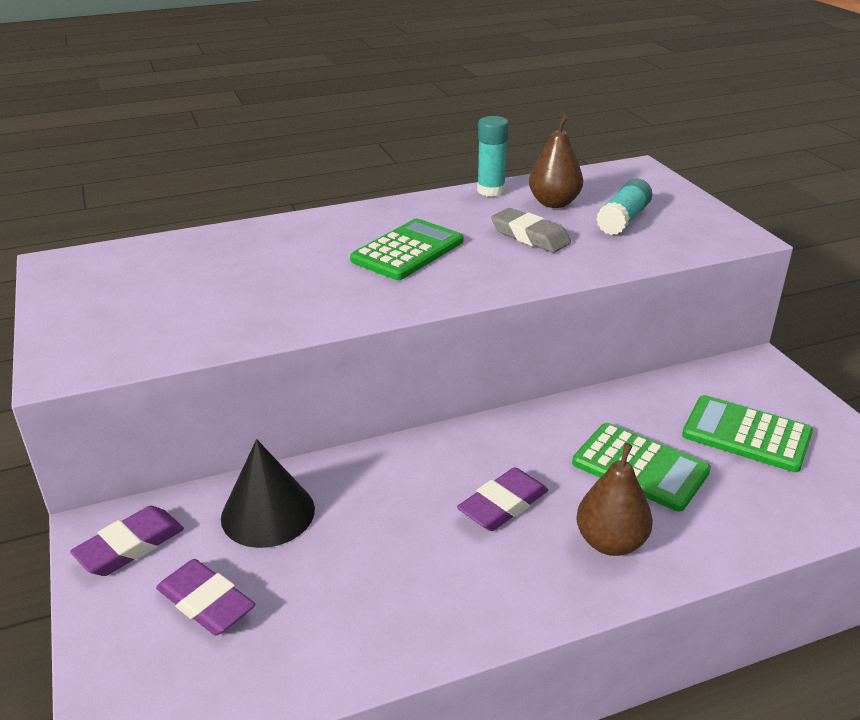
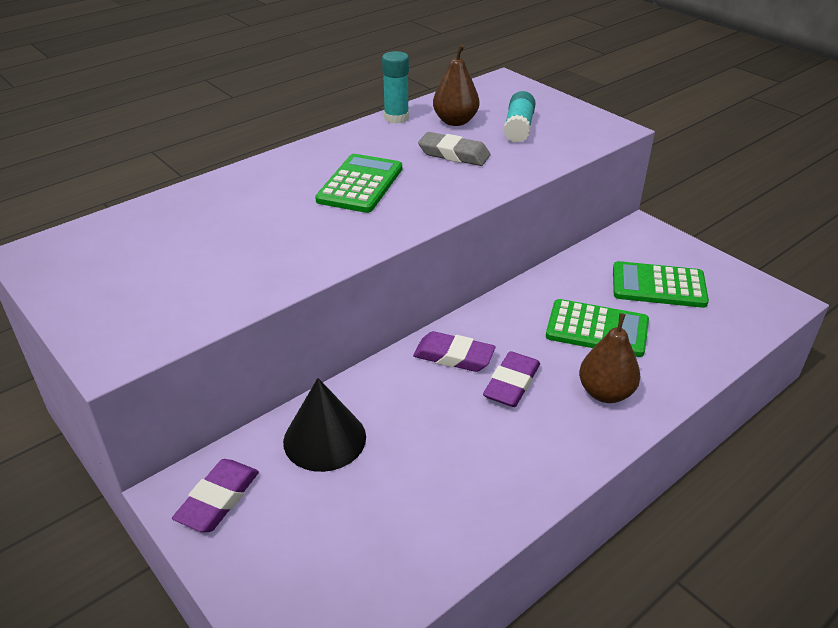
camera: 20 degrees left, 5 degrees up
purple eraser [156,559,255,635] -> purple eraser moved to [413,331,496,372]

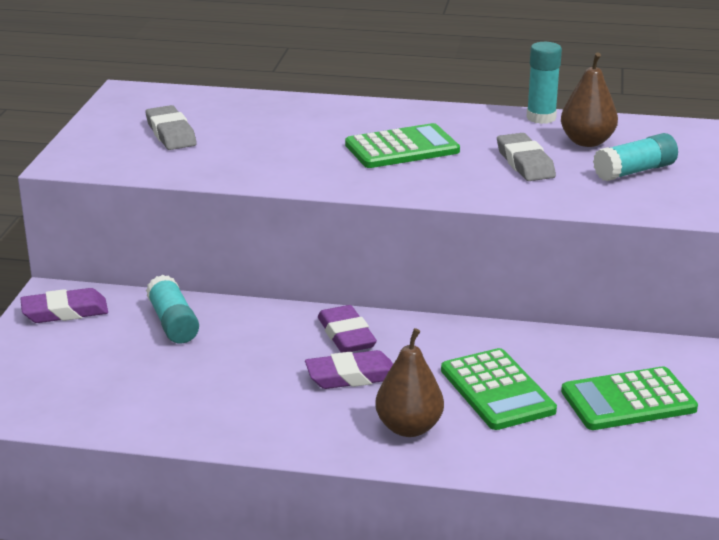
camera: 50 degrees right, 10 degrees down
black cone [283,378,366,472] -> turquoise glue stick [146,275,199,344]
green calculator [613,261,709,308] -> green calculator turned 75 degrees counterclockwise [561,366,698,430]
none -> grey eraser [145,105,197,150]

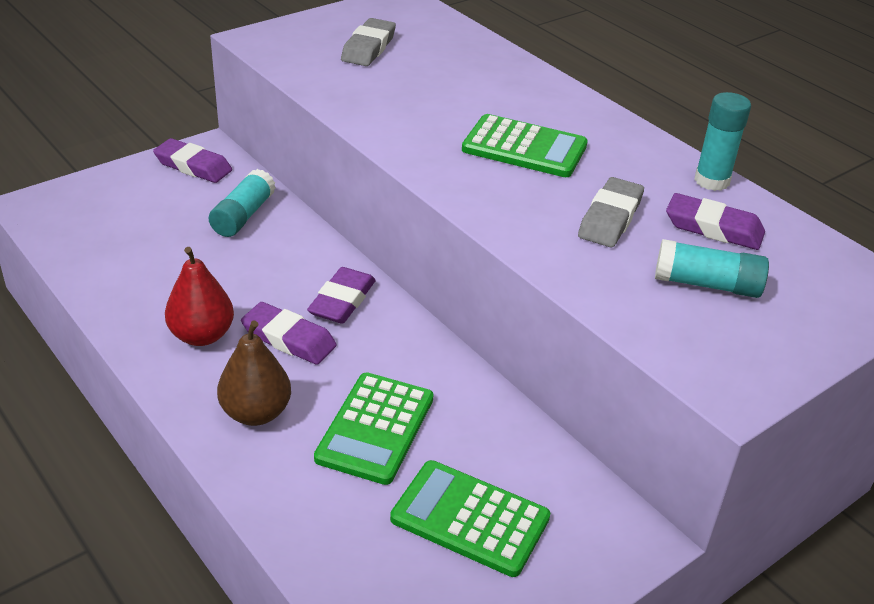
camera: 40 degrees right, 10 degrees up
brown pear [561,53,618,147] -> purple eraser [666,193,765,250]
none -> red pear [165,247,234,346]

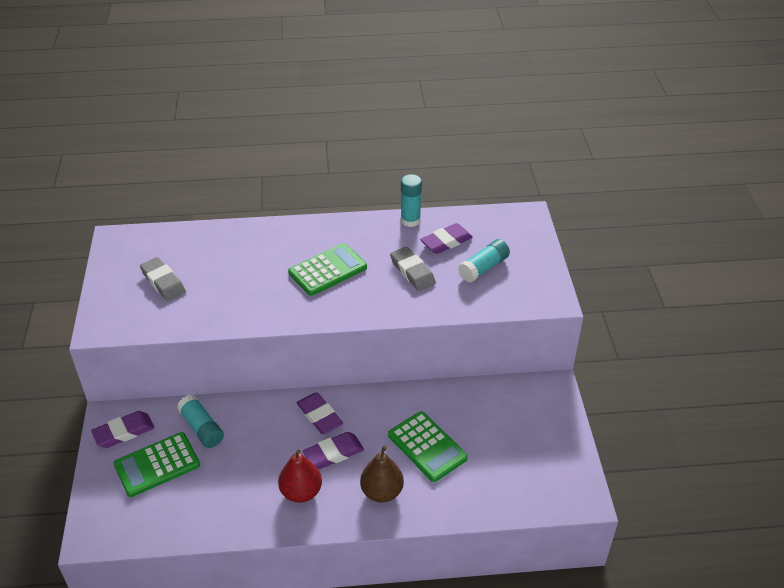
camera: 55 degrees left, 5 degrees up
green calculator [390,460,550,577] -> green calculator moved to [113,432,200,497]

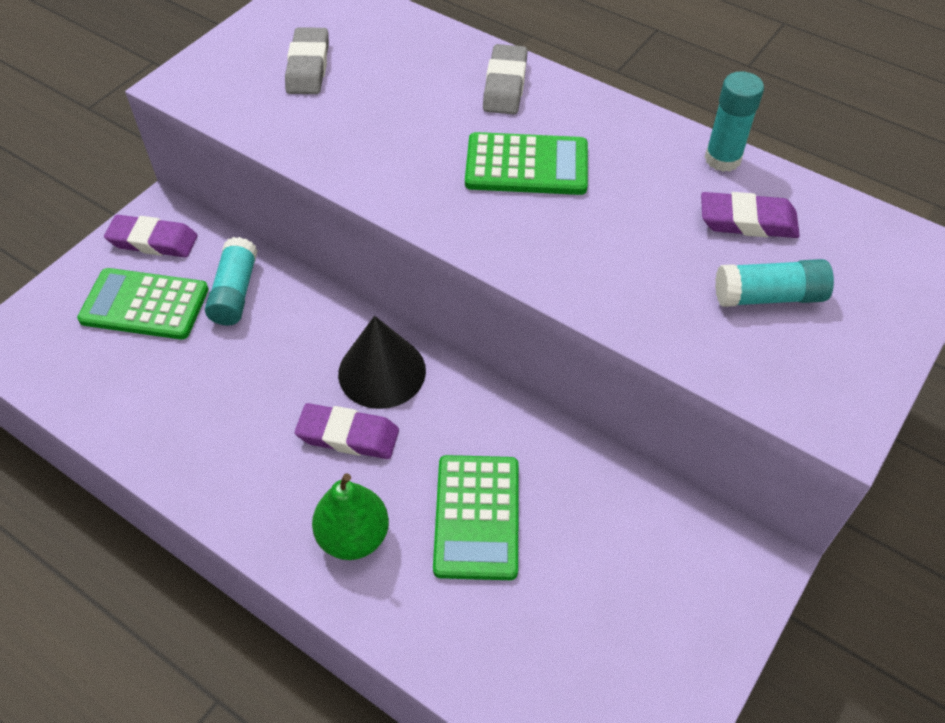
camera: 40 degrees right, 10 degrees up
red pear [278,450,322,503] -> none
purple eraser [297,392,343,434] -> black cone [338,316,426,409]
brown pear [360,445,404,503] -> green pear [312,473,389,560]
grey eraser [390,246,436,291] -> grey eraser moved to [483,44,527,114]

